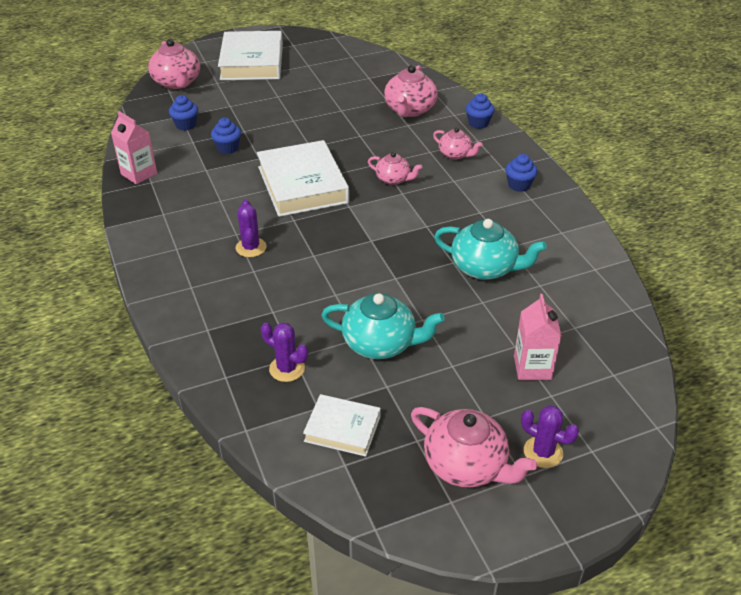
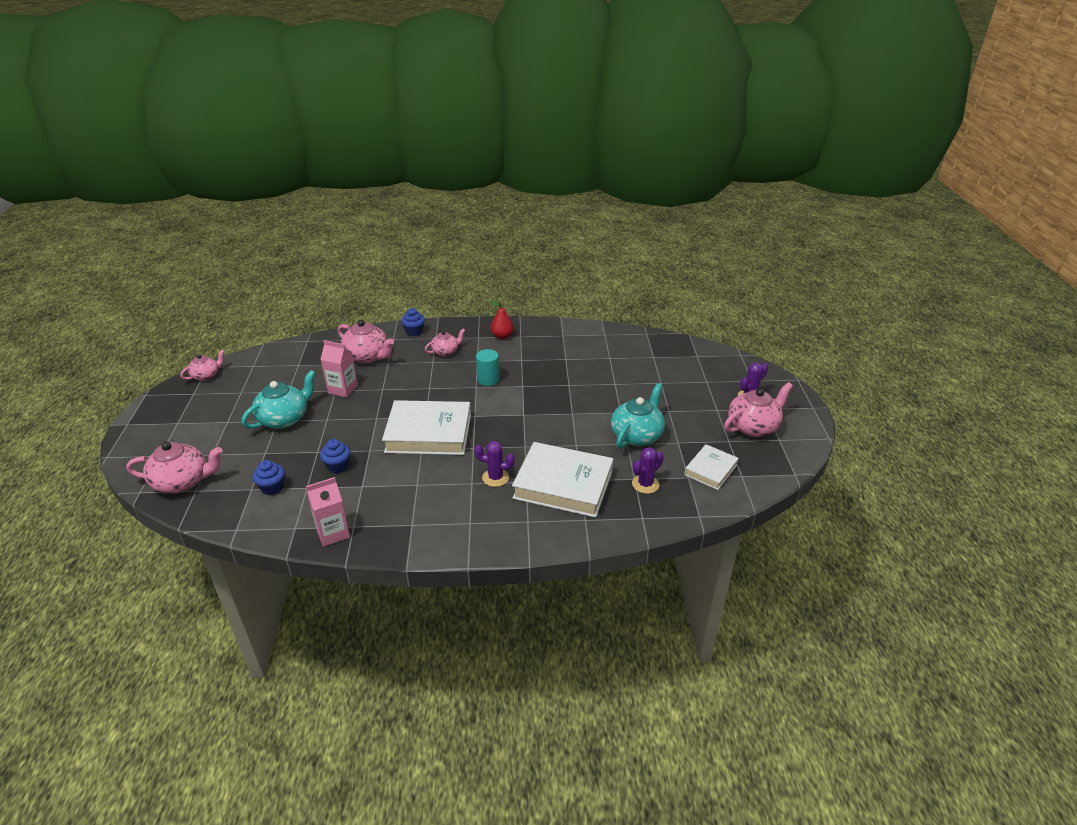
camera: 70 degrees left, 5 degrees down
white book [218,31,283,80] -> white book moved to [512,442,613,518]
pink teapot [368,152,422,185] -> pink teapot moved to [180,350,225,381]
turquoise teapot [434,219,547,280] -> turquoise teapot moved to [242,370,316,429]
blue cupcake [505,154,538,192] -> red pear [490,300,514,339]
pink carton [514,294,562,380] -> pink carton moved to [320,340,358,398]
none -> turquoise cylinder [476,349,500,386]

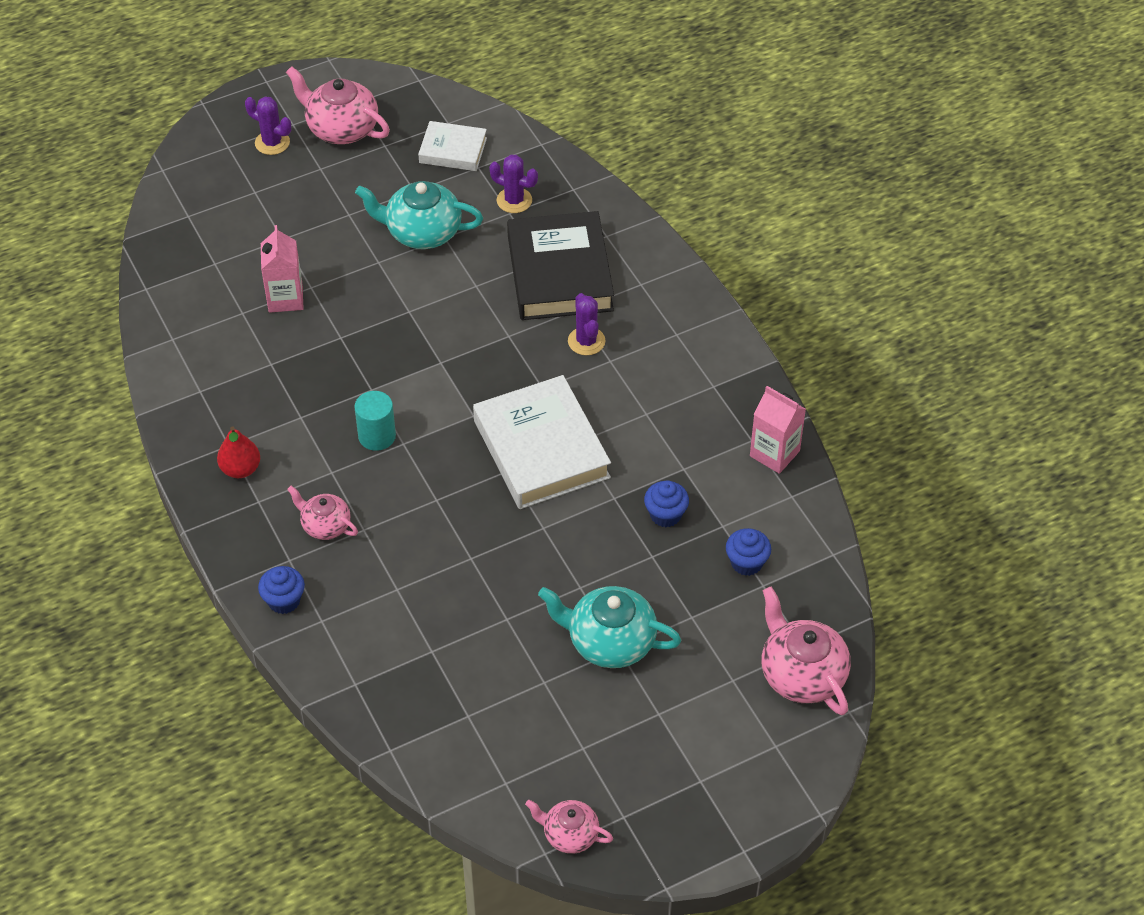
camera: 115 degrees left, 15 degrees up
pink carton [320,340,358,398] -> pink carton moved to [261,225,304,313]
pink teapot [337,320,394,364] -> none
white book [512,442,613,518] -> black book [507,211,614,320]

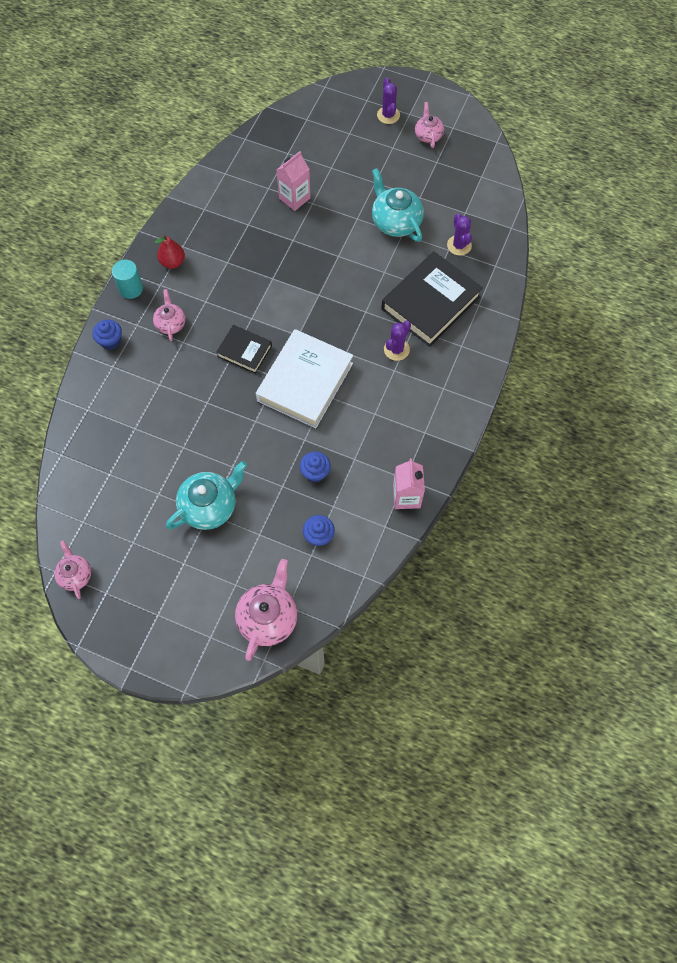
camera: 50 degrees right, 15 degrees up
pink teapot [286,66,390,144] -> pink teapot [415,102,444,148], size x0.59
turquoise cylinder [354,391,396,451] -> turquoise cylinder moved to [112,260,143,299]
white book [418,121,487,171] -> none
turquoise teapot [538,586,681,668] -> turquoise teapot turned 75 degrees clockwise [166,461,247,530]
none -> black book [216,325,272,374]

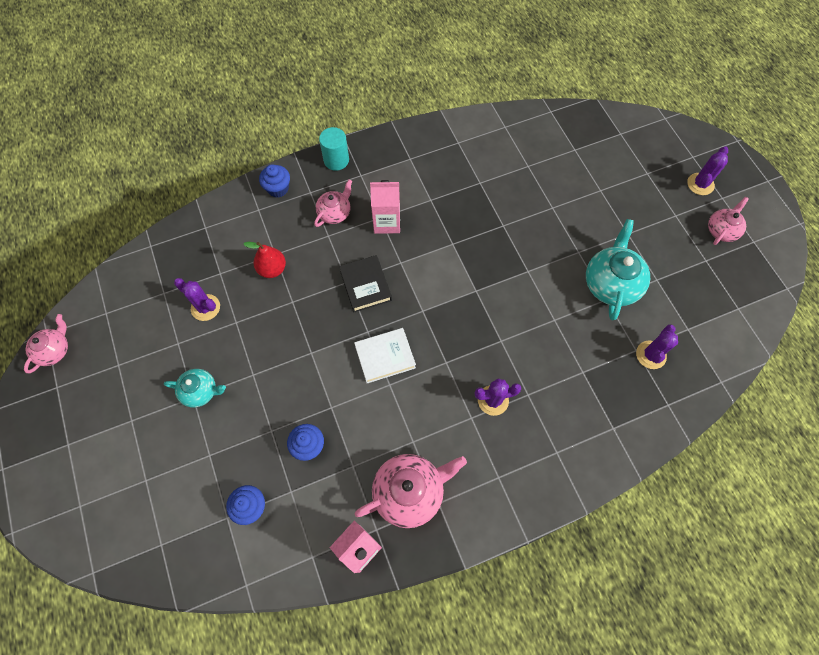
camera: 45 degrees right, 0 degrees up
red pear [155,235,185,269] -> red pear moved to [244,242,286,278]
turquoise teapot [166,461,247,530] -> turquoise teapot [164,369,226,407], size x0.59
pink teapot [235,559,297,661] -> pink teapot moved to [355,454,467,528]
white book [256,329,353,428] -> white book [354,328,416,383], size x0.54
pink carton [277,151,311,211] -> pink carton moved to [370,180,400,234]
black book [381,252,483,347] -> none
none -> purple cactus [174,278,220,321]

